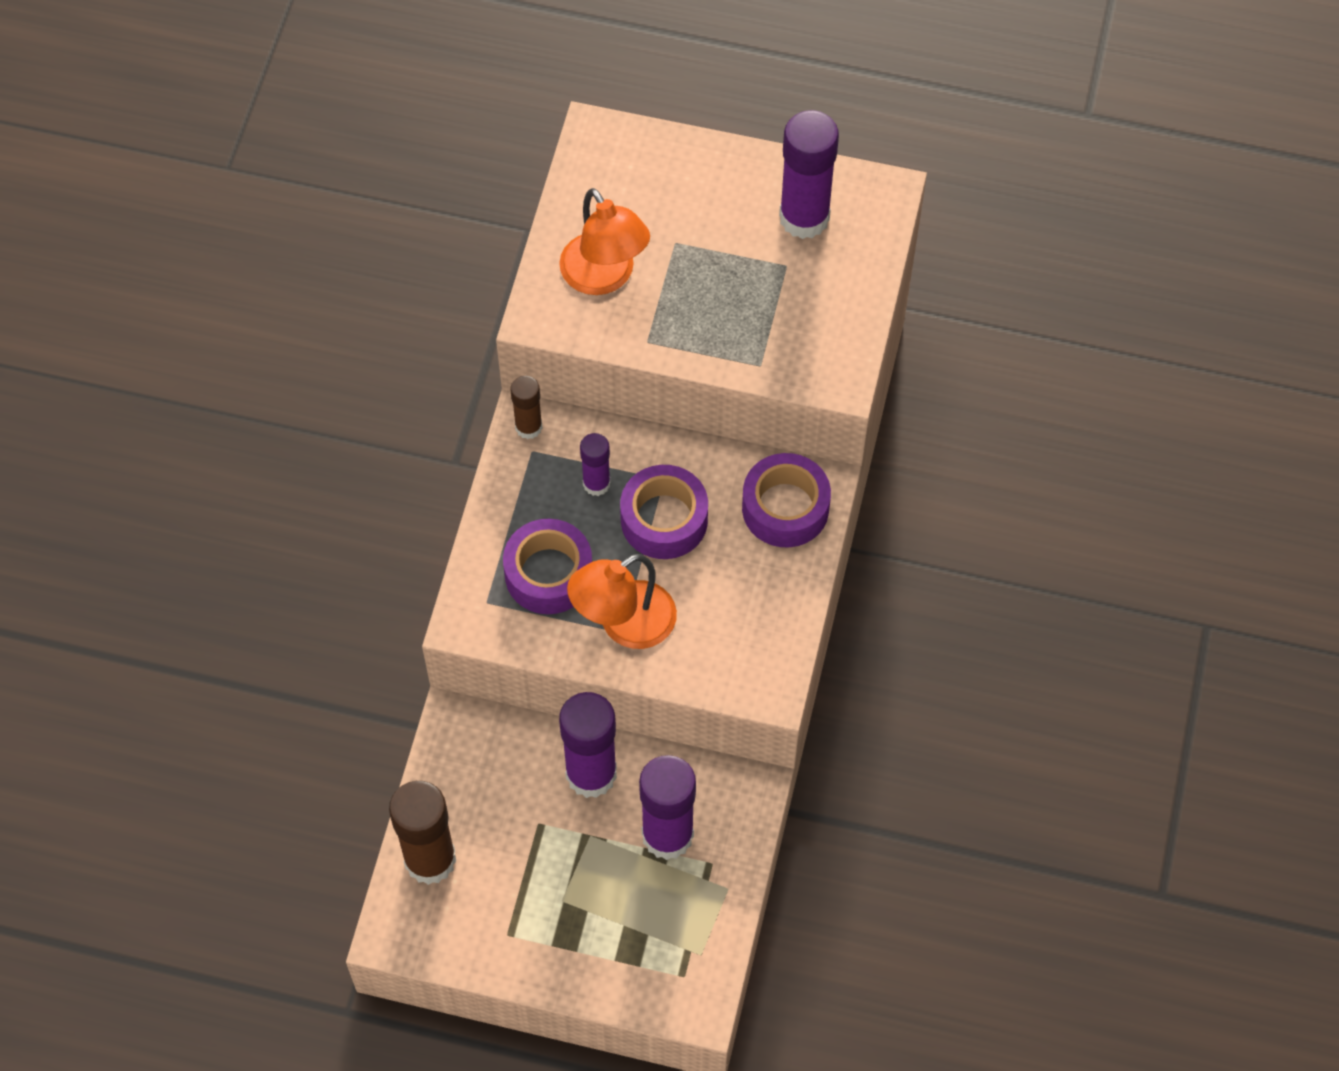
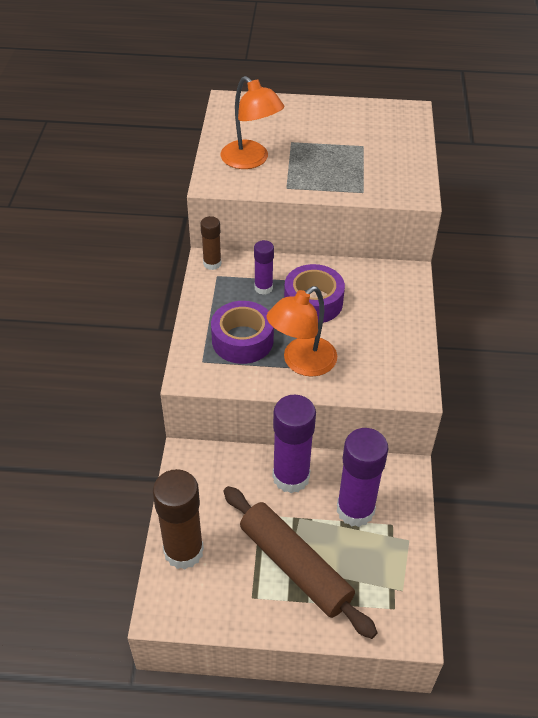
camera: 10 degrees left, 15 degrees down
purple tape [742,453,831,547] -> none
purple glue stick [779,110,839,239] -> none
none -> brown rolling pin [223,486,378,639]

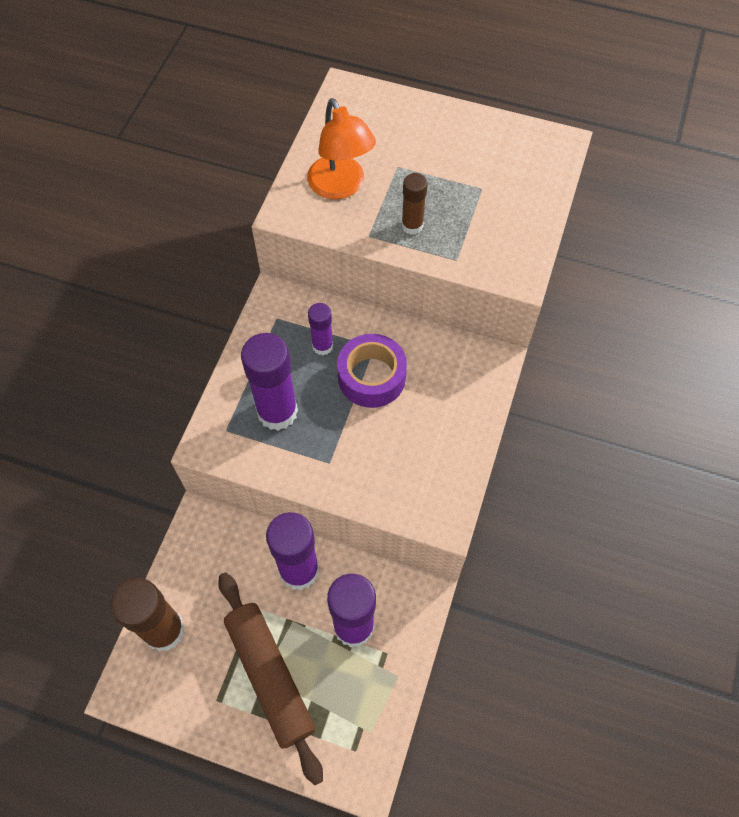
camera: 15 degrees right, 15 degrees up
brown glue stick [200,216,221,270] -> brown glue stick moved to [401,173,428,235]
purple tape [211,301,274,364] -> purple glue stick [241,333,298,431]
orange lamp [267,286,337,377] -> none

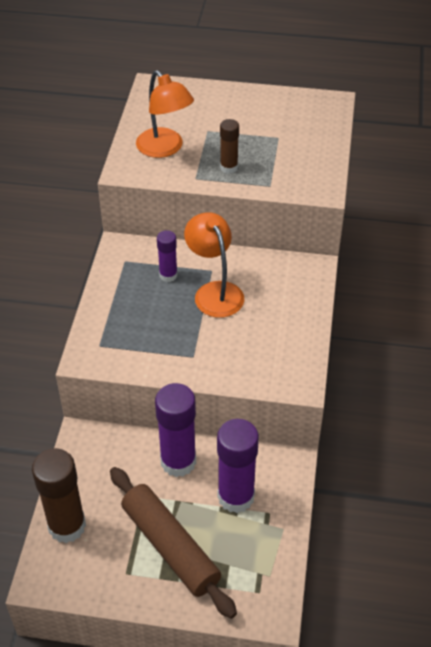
camera: 10 degrees left, 15 degrees down
purple glue stick [241,333,298,431] -> none
purple tape [337,334,407,408] -> orange lamp [184,212,244,318]

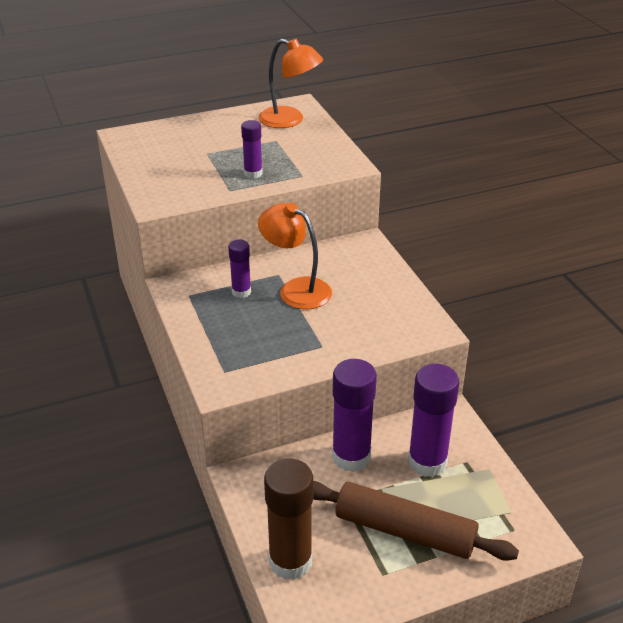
camera: 30 degrees left, 10 degrees down
orange lamp [136,70,194,158] -> orange lamp moved to [259,39,323,128]
brown glue stick [220,119,239,174] -> purple glue stick [241,120,263,178]

